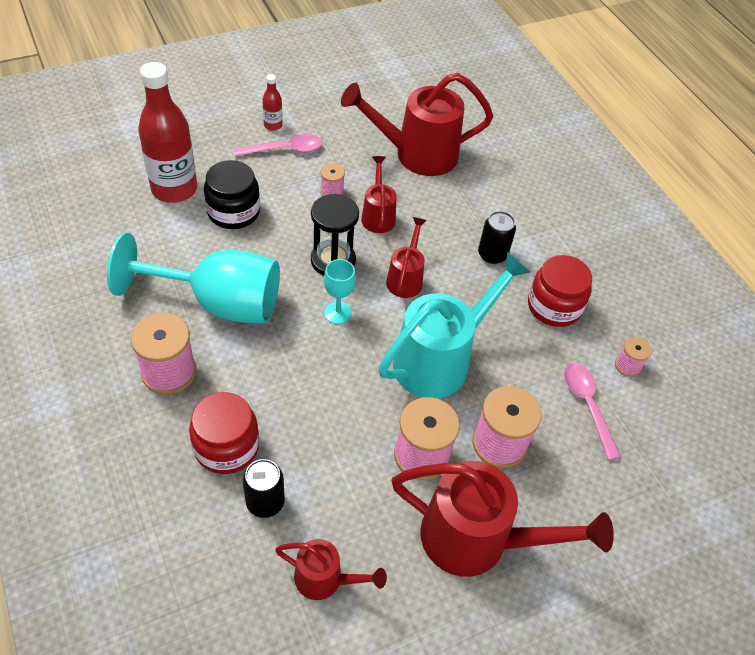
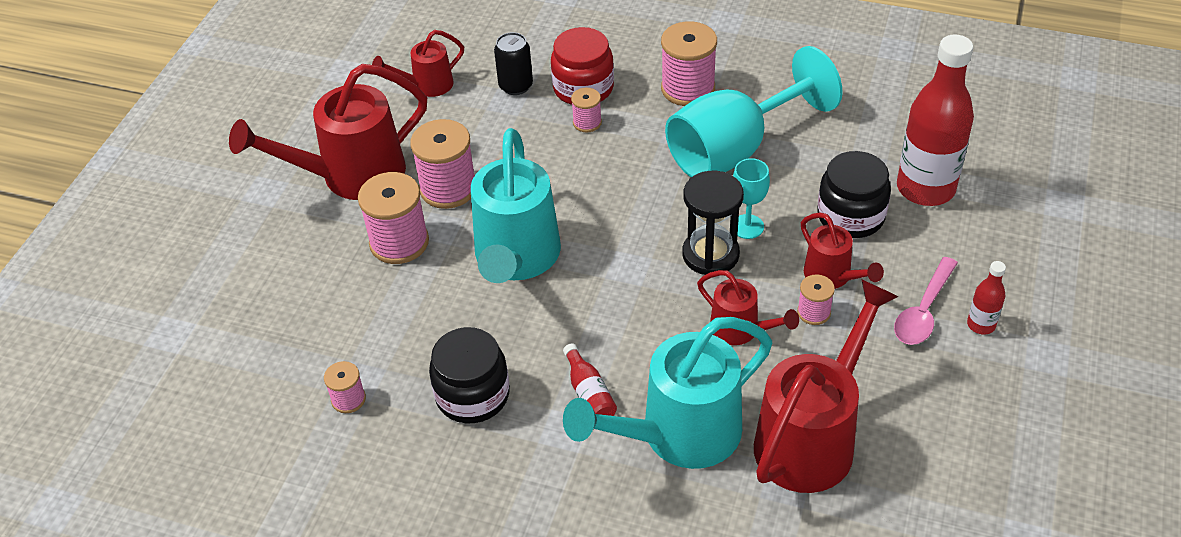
camera: 140 degrees right, 5 degrees down
turquoise goblet [324,259,356,324] -> turquoise goblet moved to [733,158,770,239]
red watering can [386,217,427,298] -> red watering can moved to [801,213,884,289]
black can [478,211,516,264] -> red bottle [563,343,617,416]
red jar [528,255,592,327] -> black jar [429,327,510,423]
pink spoon [564,363,621,460] -> none
none -> turquoise watering can [563,317,772,469]
none -> pink spool [571,88,602,132]

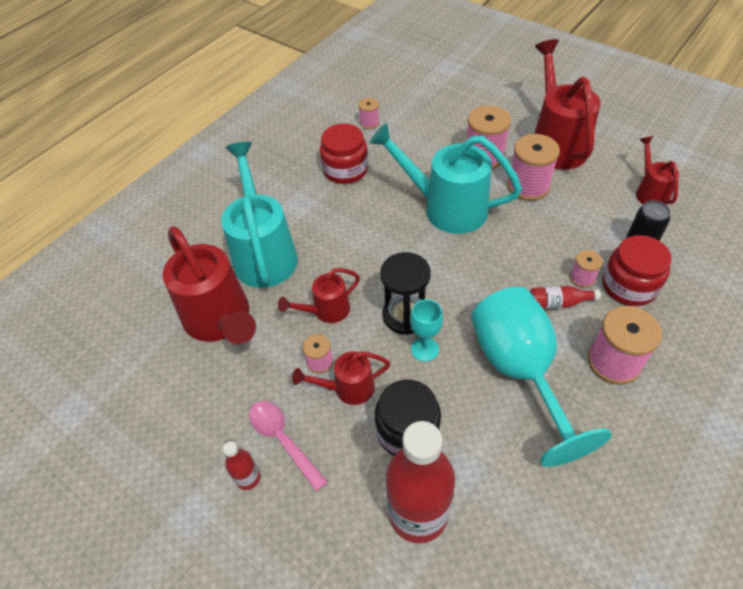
camera: 110 degrees right, 5 degrees up
black jar [429,327,510,423] -> red jar [320,123,368,184]
red bottle [563,343,617,416] -> red bottle moved to [530,286,601,309]

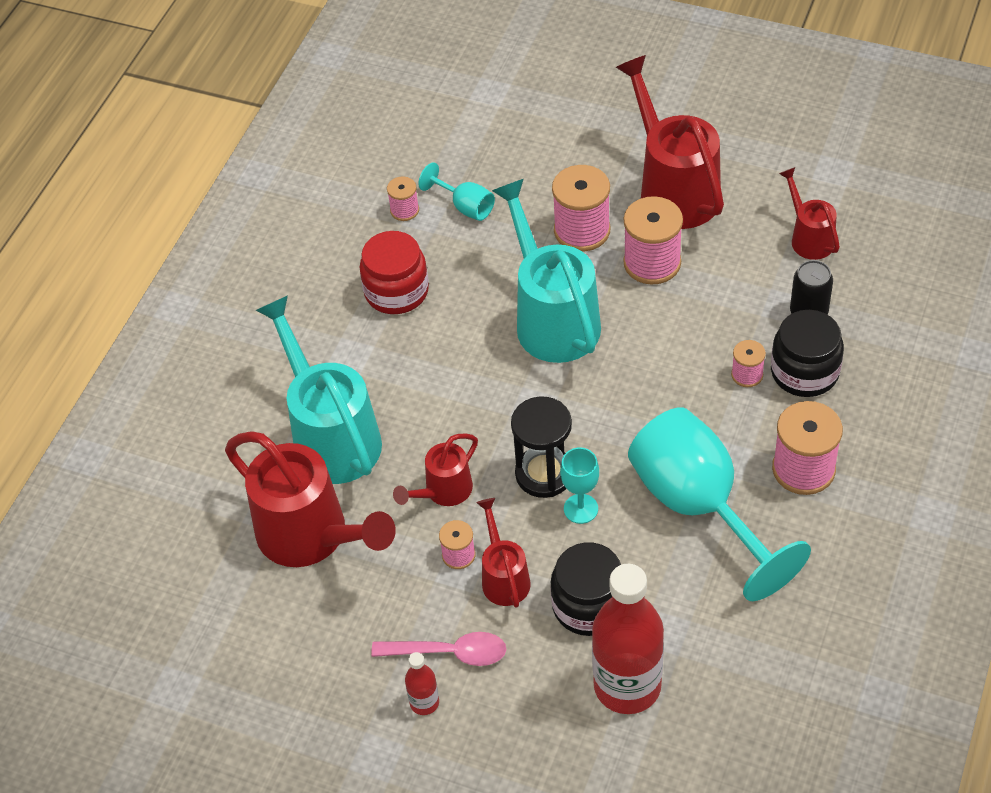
camera: 15 degrees left, 0 degrees up
pink spoon [249,401,328,492] -> pink spoon turned 150 degrees clockwise [371,632,506,666]
red watering can [292,351,390,405] -> red watering can turned 105 degrees clockwise [476,498,531,607]
turquoise watering can [369,123,522,234] -> turquoise watering can turned 60 degrees clockwise [492,179,601,363]
red bottle [530,286,601,309] -> none
red jar [602,235,672,306] -> black jar [771,310,844,397]
none -> turquoise goblet [418,163,495,221]

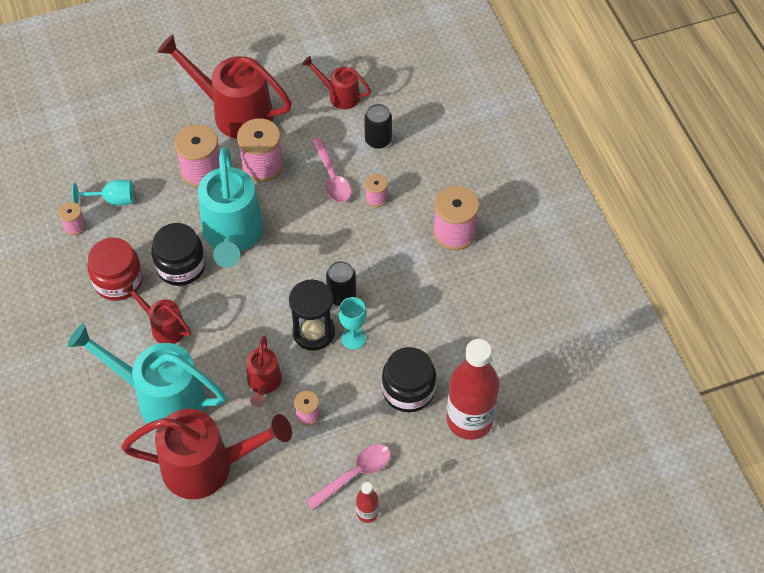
camera: 45 degrees left, 5 degrees up
red watering can [476,498,531,607] -> red watering can moved to [122,282,191,344]
turquoise watering can [492,179,601,363] -> turquoise watering can turned 120 degrees counterclockwise [198,147,264,268]
turquoise goblet [628,407,811,601] -> none
black jar [771,310,844,397] -> black jar moved to [151,223,206,286]
none -> pink spoon [312,138,351,203]
none -> black can [326,261,356,306]

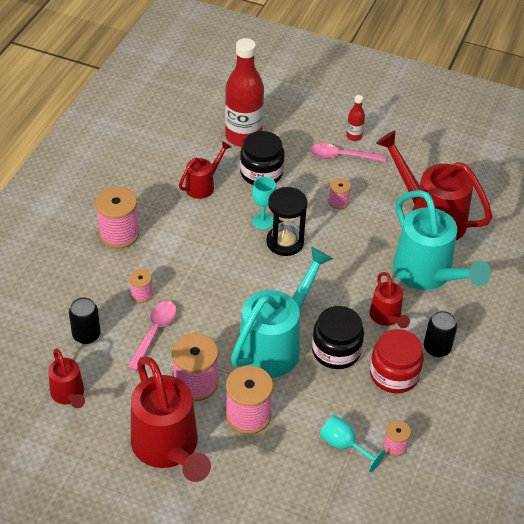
camera: 140 degrees left, 10 degrees down
red watering can [246,336,282,407] -> red watering can moved to [179,141,231,199]
black can [326,261,356,306] -> black can moved to [424,310,457,357]

